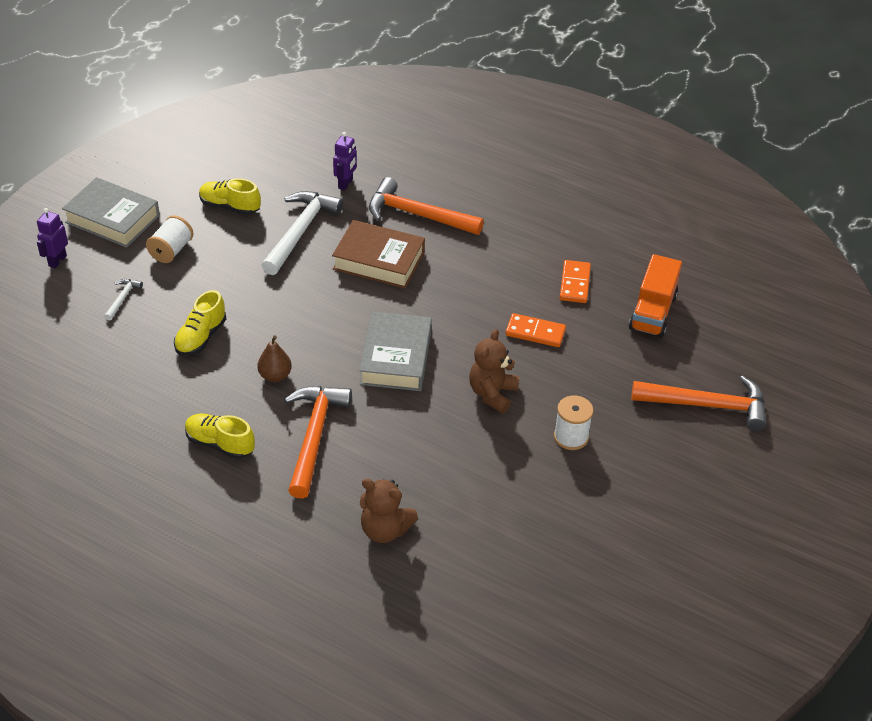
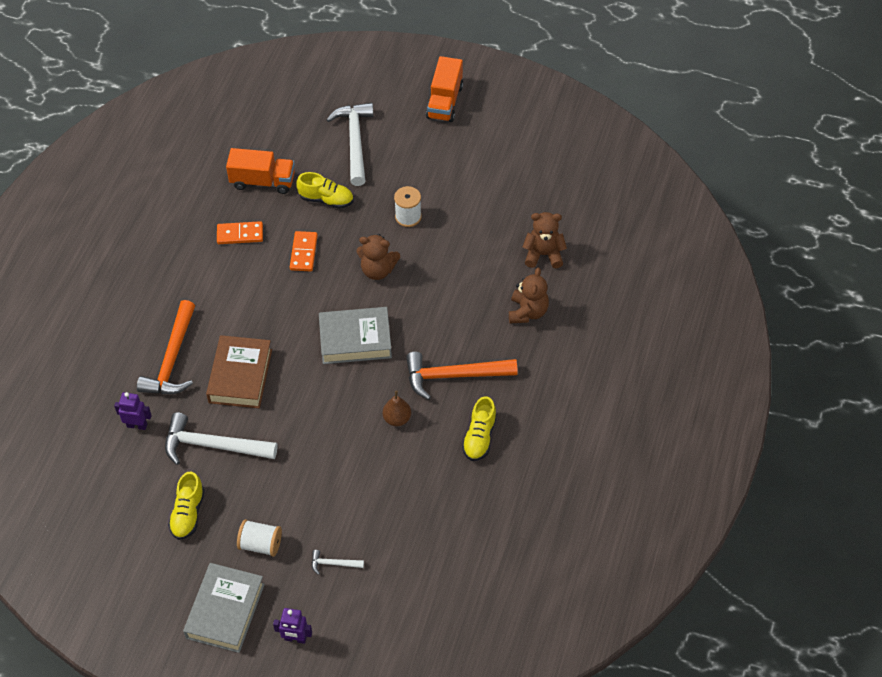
camera: 100 degrees left, 10 degrees up
yellow shoe [174,290,226,356] -> yellow shoe moved to [296,172,354,209]
orange hammer [631,375,767,431] -> white hammer [326,103,374,186]
none -> orange truck [426,56,463,122]
none -> brown teddy bear [523,212,567,268]

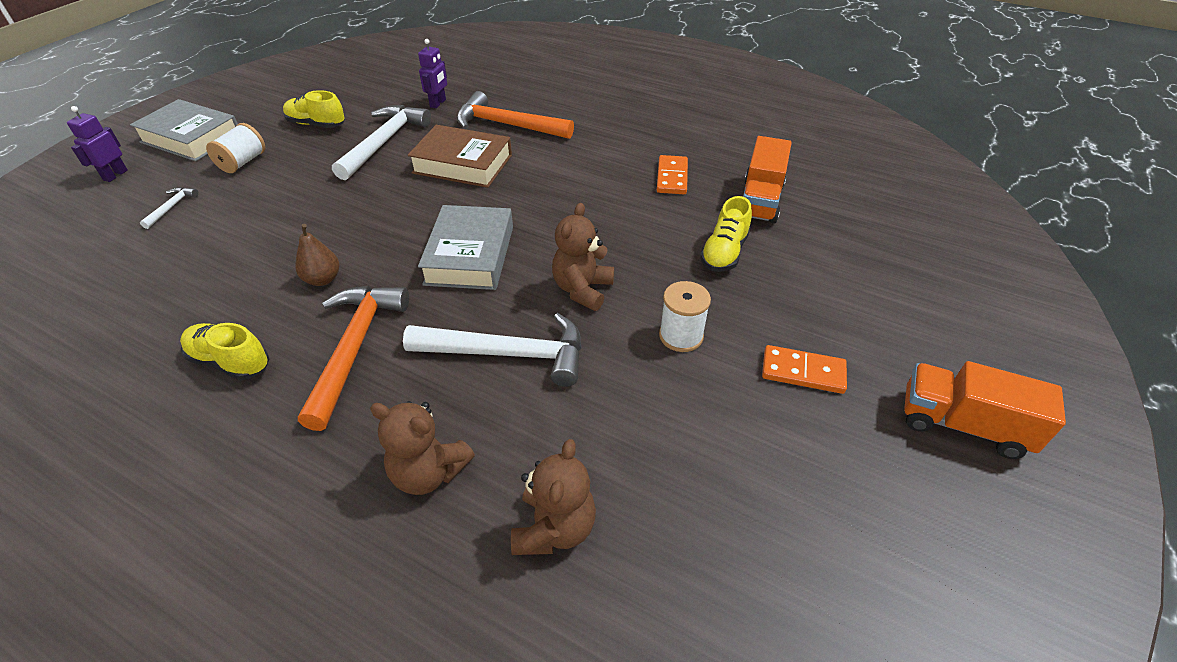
camera: 100 degrees right, 10 degrees down
orange domino [290,231,318,271] -> orange domino moved to [762,345,847,394]
white hammer [326,103,374,186] -> white hammer moved to [403,313,581,387]

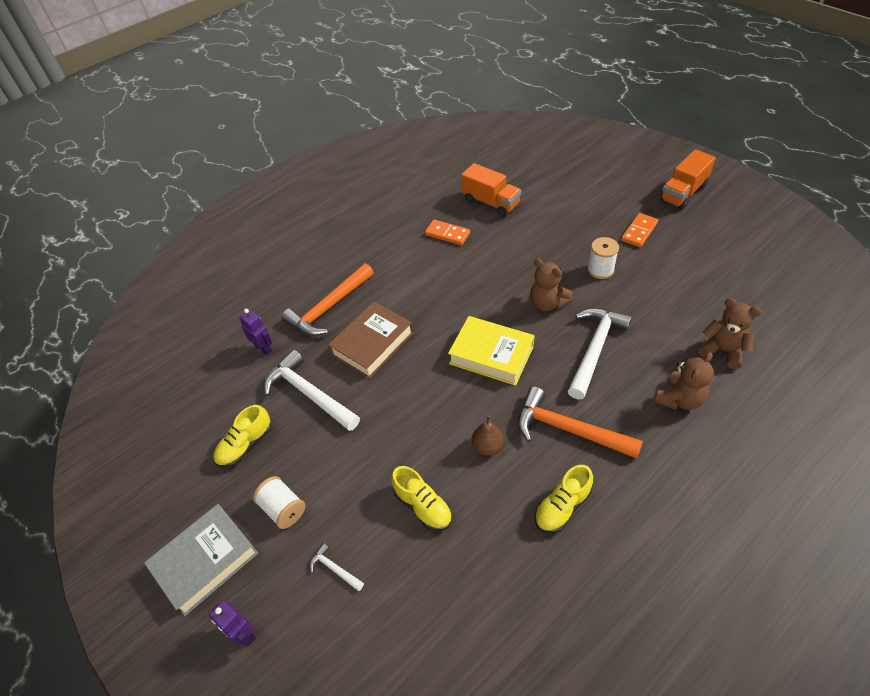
camera: 65 degrees left, 5 degrees up
grey book [418,205,513,290] -> yellow book [448,316,535,386]
yellow shoe [700,196,752,272] -> yellow shoe moved to [391,466,452,531]

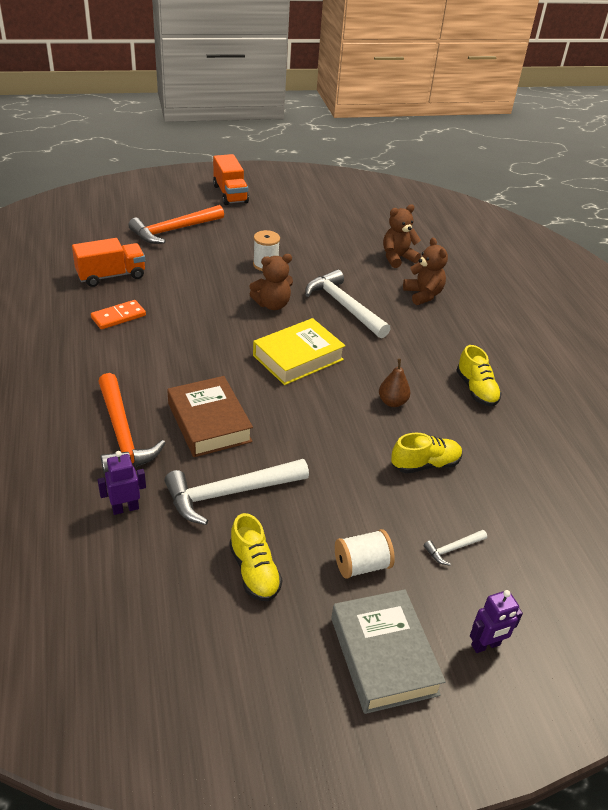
camera: 70 degrees left, 10 degrees down
orange hammer [517,387,643,459] -> orange hammer moved to [128,205,224,244]
orange domino [621,213,658,247] -> none

